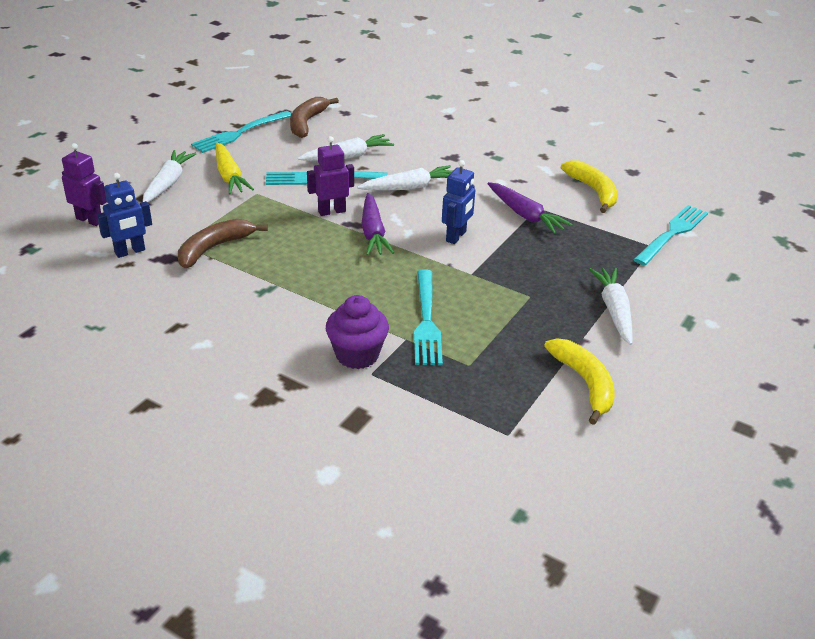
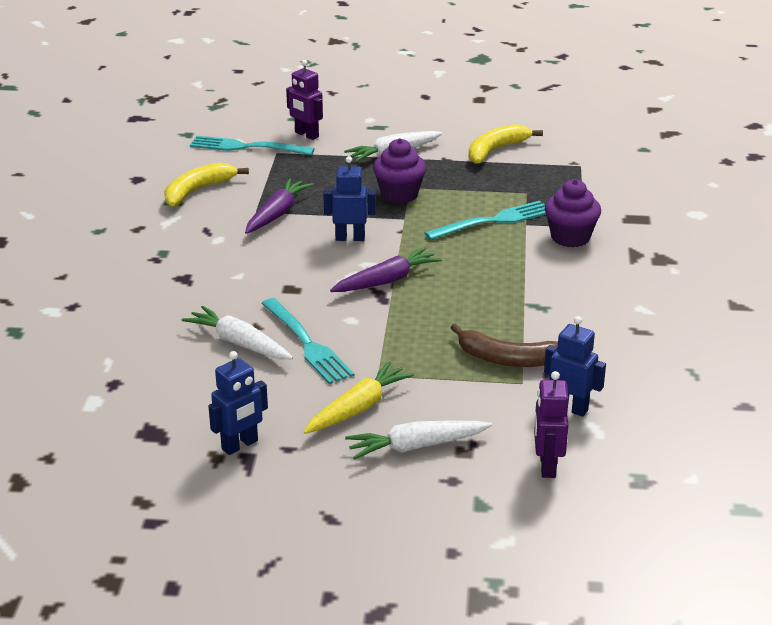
camera: 115 degrees left, 5 degrees down
turquoise fork [191,111,291,153] -> blue robot [208,351,268,455]
brown banana [290,97,339,138] -> none
purple robot [307,136,354,216] -> purple robot moved to [286,60,323,140]
white carrot [357,165,453,190] -> none
none -> purple cupcake [373,138,426,204]

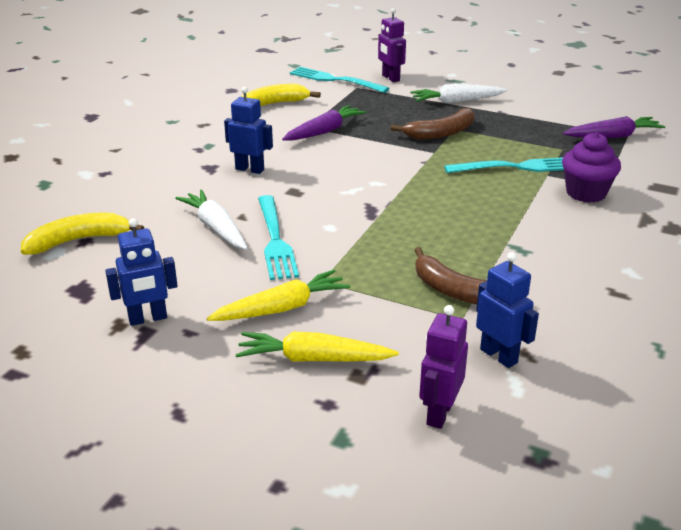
camera: 20 degrees right, 0 degrees up
blue robot [323,156,376,241] -> blue robot moved to [224,87,273,174]
purple carrot [330,247,442,292] -> purple carrot moved to [563,116,665,138]
white carrot [345,421,492,460] -> yellow carrot [235,332,399,362]
purple cupcake [373,138,426,204] -> brown banana [391,108,474,140]
yellow banana [469,124,543,164] -> yellow banana moved to [21,212,144,255]

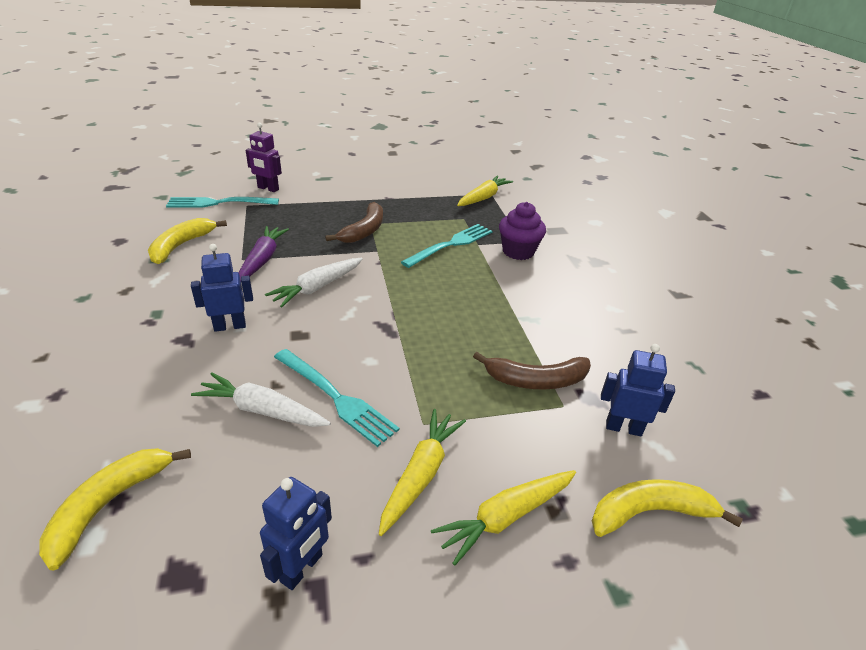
camera: 40 degrees left, 5 degrees up
white carrot [410,84,507,104] -> white carrot moved to [265,258,363,307]
purple robot [419,305,468,429] -> yellow banana [592,479,743,537]
purple carrot [563,116,665,138] -> yellow carrot [457,176,513,206]

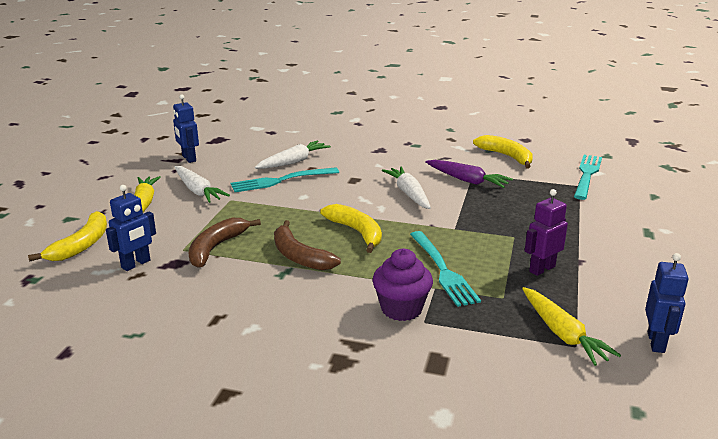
camera: 120 degrees right, 10 degrees down
yellow banana [39,448,191,570] -> yellow banana moved to [320,204,382,253]
blue robot [191,244,253,332] -> blue robot moved to [645,253,689,353]
purple robot [245,123,282,192] -> purple robot moved to [525,189,568,276]
brown banana [325,202,383,243] -> brown banana moved to [274,220,341,270]
yellow carrot [379,409,466,536] -> white carrot [175,166,230,203]

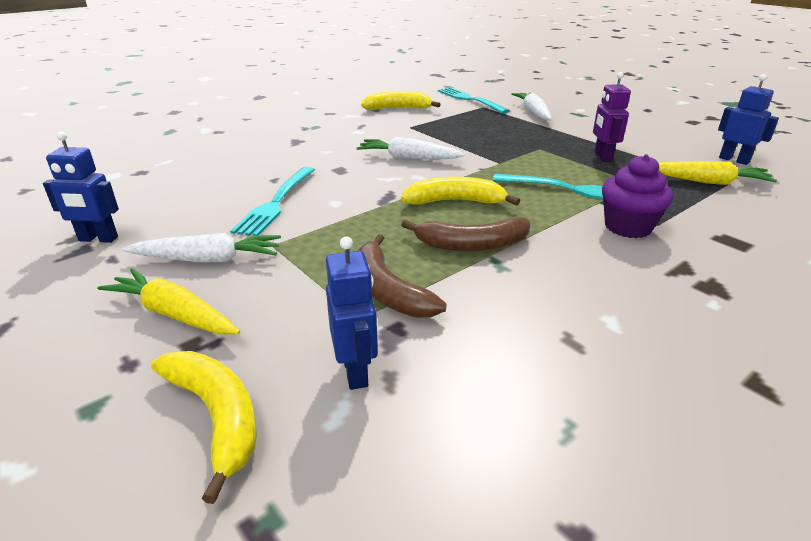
camera: 55 degrees left, 5 degrees up
white carrot [255,141,331,169] -> white carrot moved to [511,92,552,120]
purple carrot [425,160,513,188] -> none

